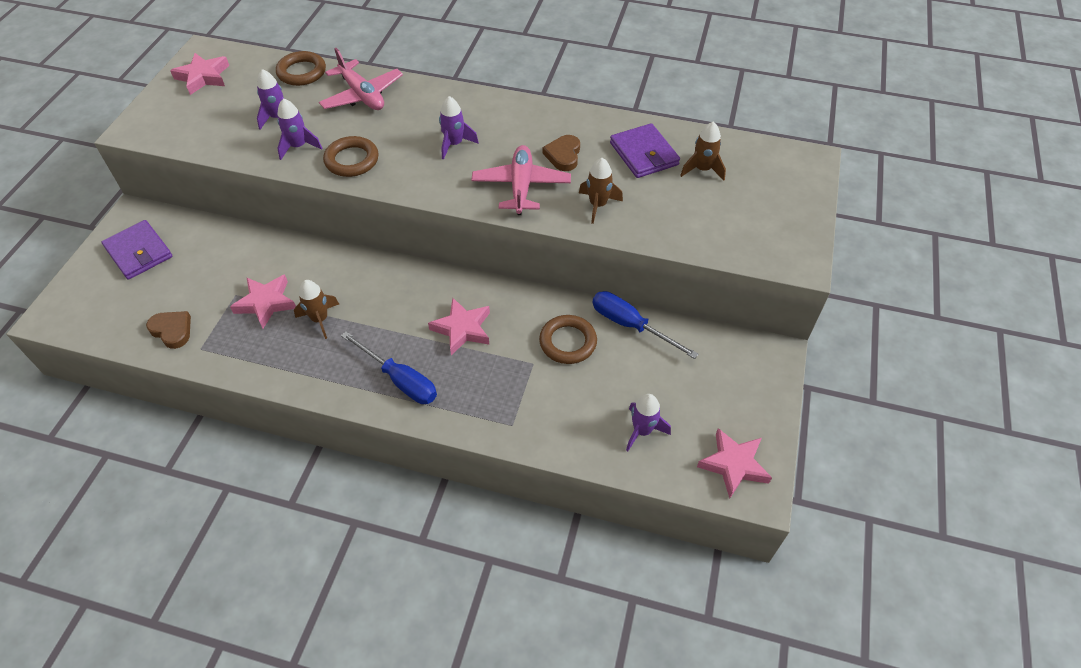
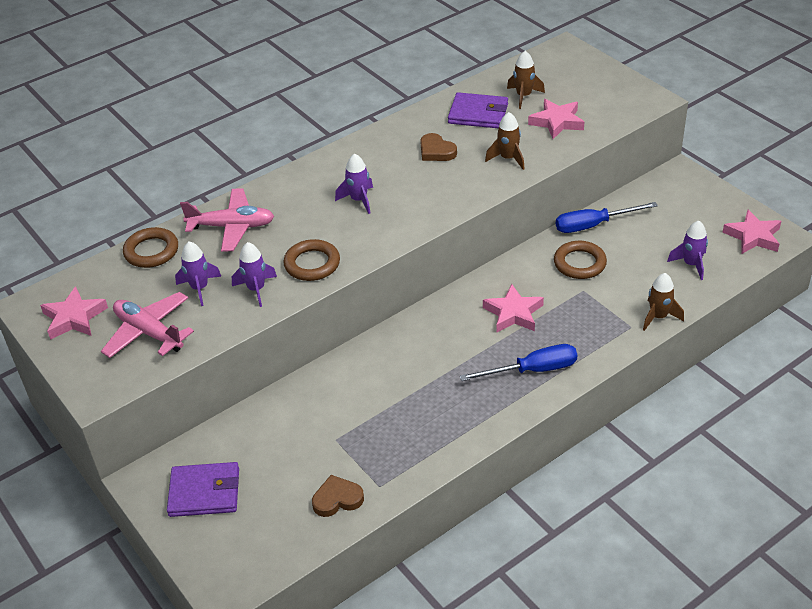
camera: 50 degrees left, 10 degrees down
pink star [230,275,296,328] -> pink star moved to [528,99,584,139]
brown rocket [294,280,339,339] -> brown rocket moved to [643,273,684,331]
pink plane [471,145,571,215] -> pink plane moved to [101,292,194,358]

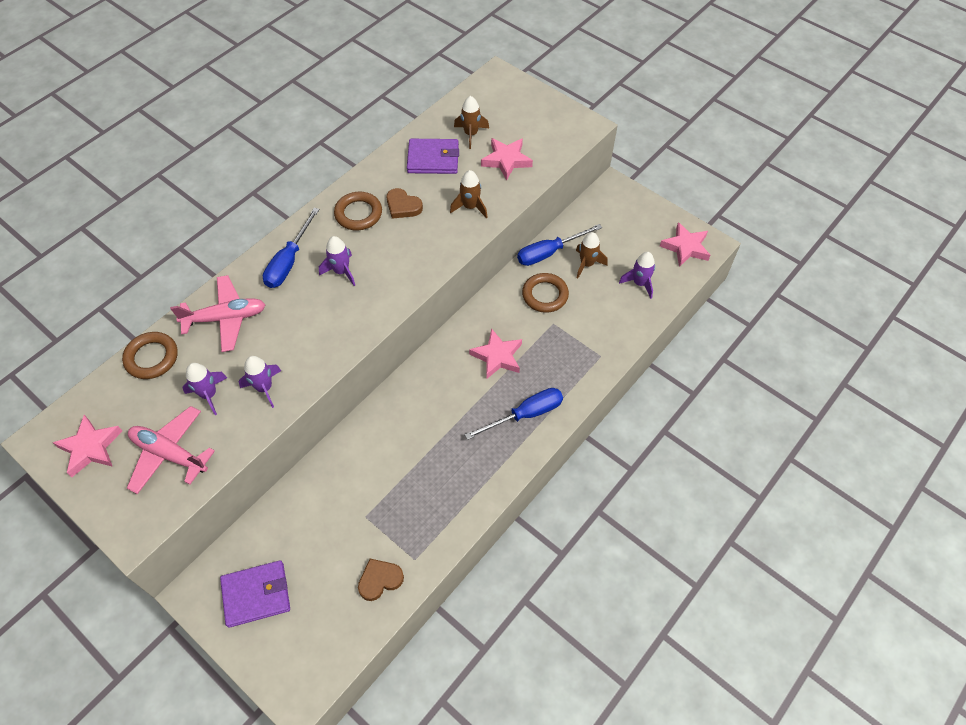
camera: 15 degrees left, 15 degrees up
brown ring [283,239,340,281] -> brown ring moved to [334,192,382,230]
brown rocket [643,273,684,331] -> brown rocket moved to [576,232,608,279]
none -> blue screwdriver [263,208,319,288]

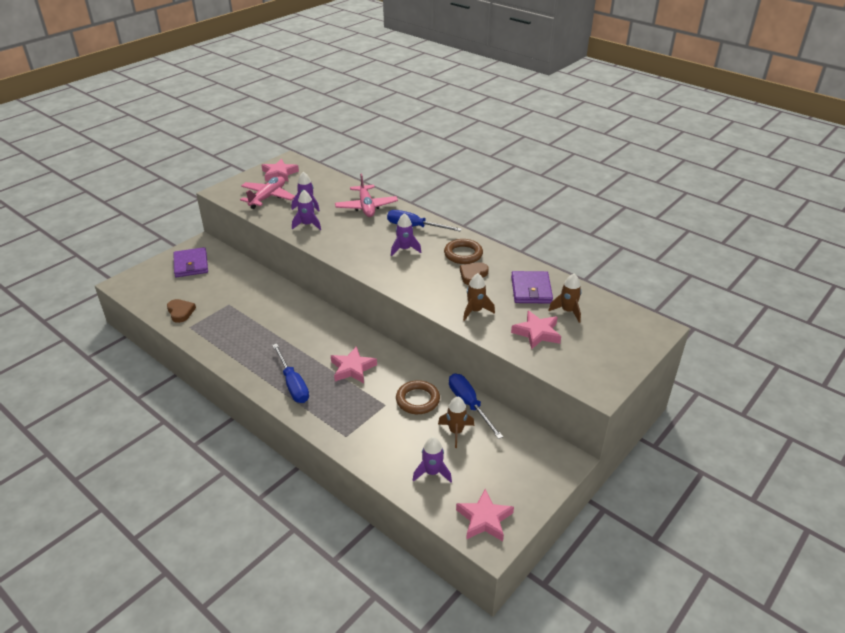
camera: 90 degrees right, 20 degrees down
brown ring [122,332,178,379] -> none

